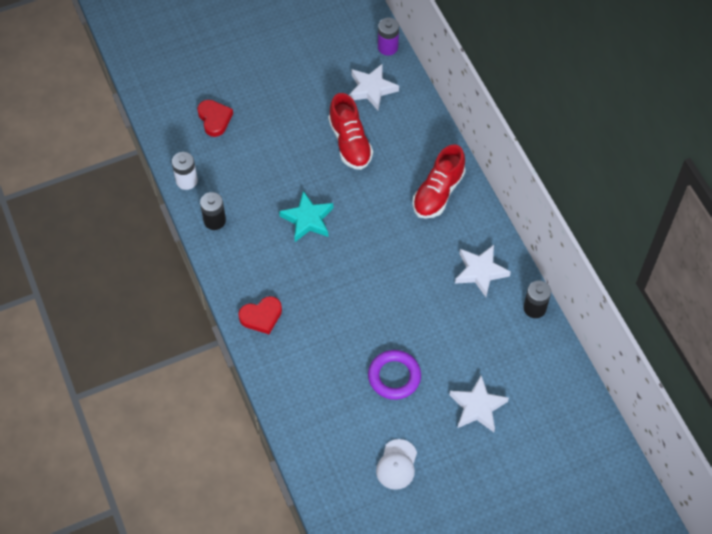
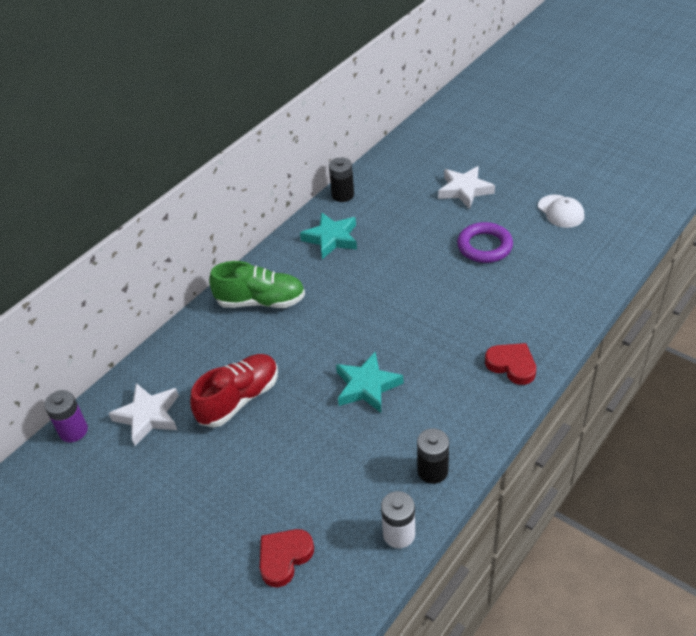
camera: 115 degrees left, 15 degrees down
white cap [376,439,417,490] -> white cap turned 75 degrees clockwise [538,195,584,228]
red shoe [413,144,466,219] -> green shoe [209,261,305,308]
white star [455,245,511,297] -> turquoise star [300,212,357,259]

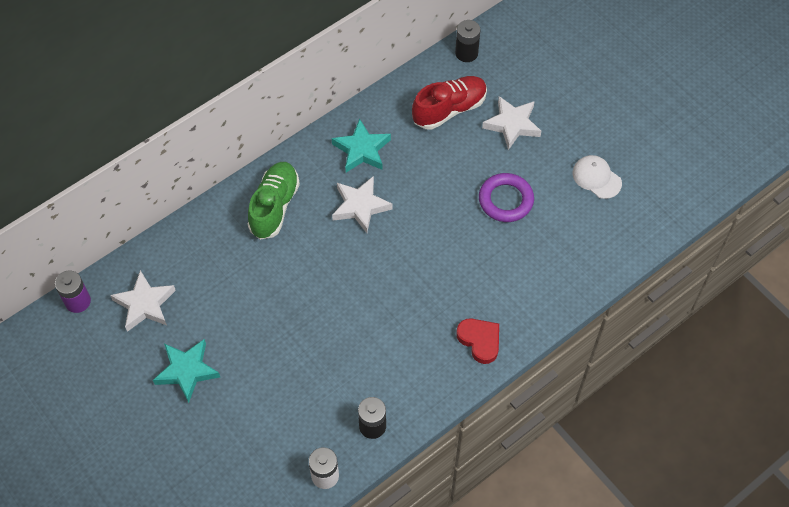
camera: 10 degrees right, 15 degrees up
red shoe [190,354,278,427] -> red shoe moved to [412,76,487,130]
green shoe [209,261,305,308] -> green shoe turned 90 degrees counterclockwise [248,162,300,240]
red heart [260,529,314,587] -> none
black battery [329,158,354,202] -> black battery moved to [455,20,481,62]
turquoise star [336,352,404,413] -> turquoise star moved to [153,339,220,403]
white cap [538,195,584,228] -> white cap turned 150 degrees clockwise [572,155,622,199]
none -> white star [332,176,392,233]

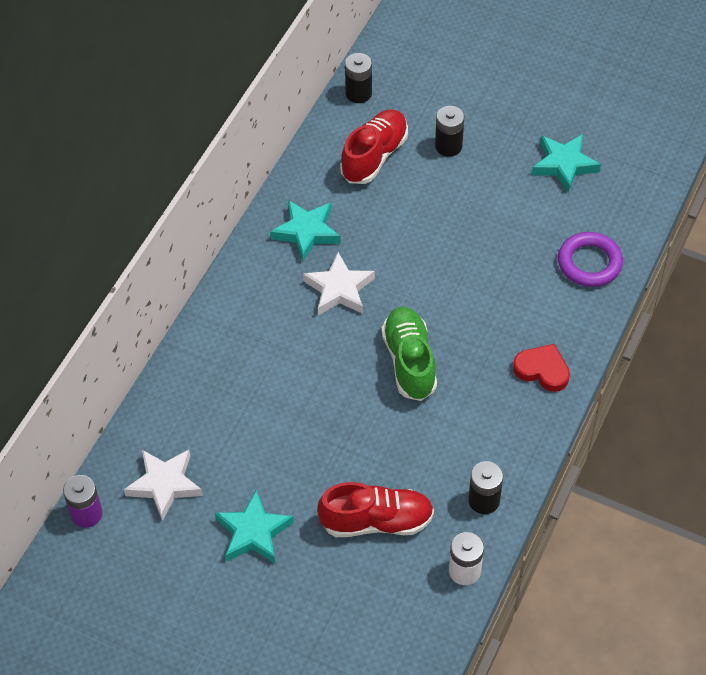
camera: 25 degrees left, 5 degrees down
green shoe [248,162,300,240] -> green shoe moved to [382,307,437,401]
purple ring [479,173,534,222] -> purple ring moved to [558,232,623,287]
white star [482,96,541,150] -> black battery [435,106,464,157]
white cap [572,155,622,199] -> turquoise star [532,134,601,193]
none -> red shoe [317,482,434,537]

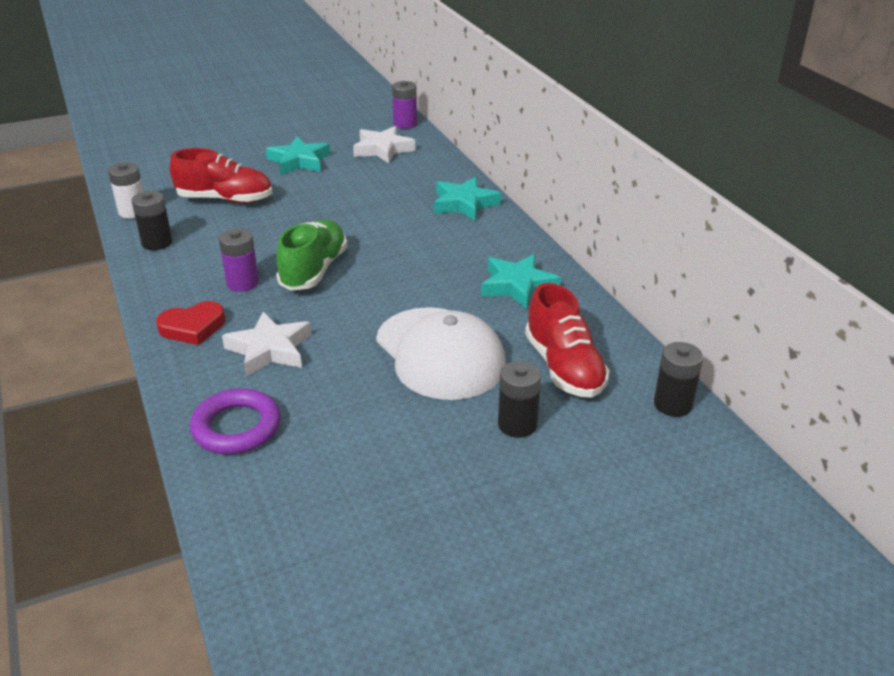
camera: 130 degrees right, 20 degrees down
white star [303,252,375,315] -> white star moved to [222,312,311,377]
red shoe [317,482,434,537] -> red shoe turned 120 degrees counterclockwise [170,148,273,203]
green shoe [382,307,437,401] -> green shoe turned 105 degrees counterclockwise [276,220,347,291]
turquoise star [532,134,601,193] -> turquoise star moved to [434,176,501,221]
none -> purple battery [219,228,259,292]
none -> white cap [376,307,506,400]

